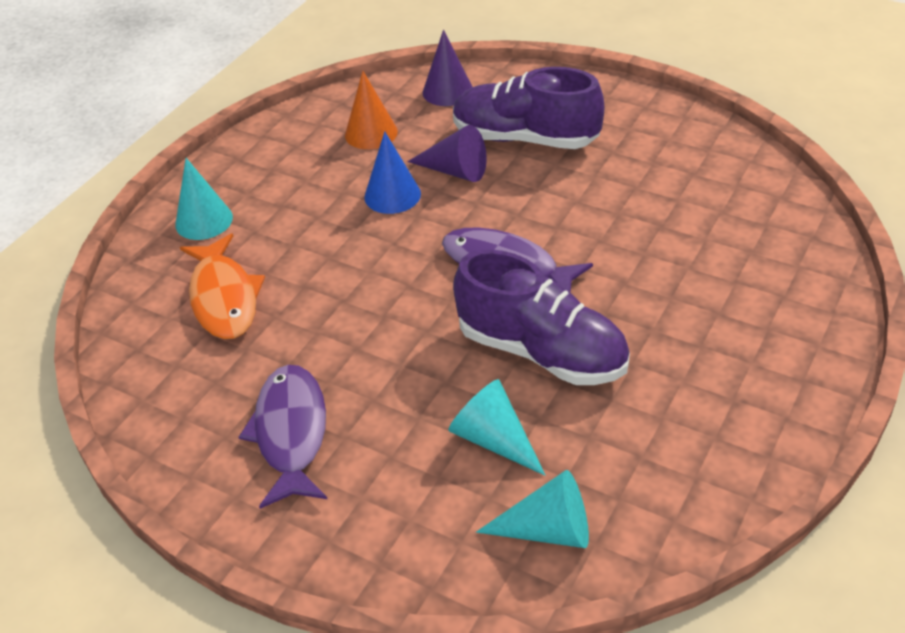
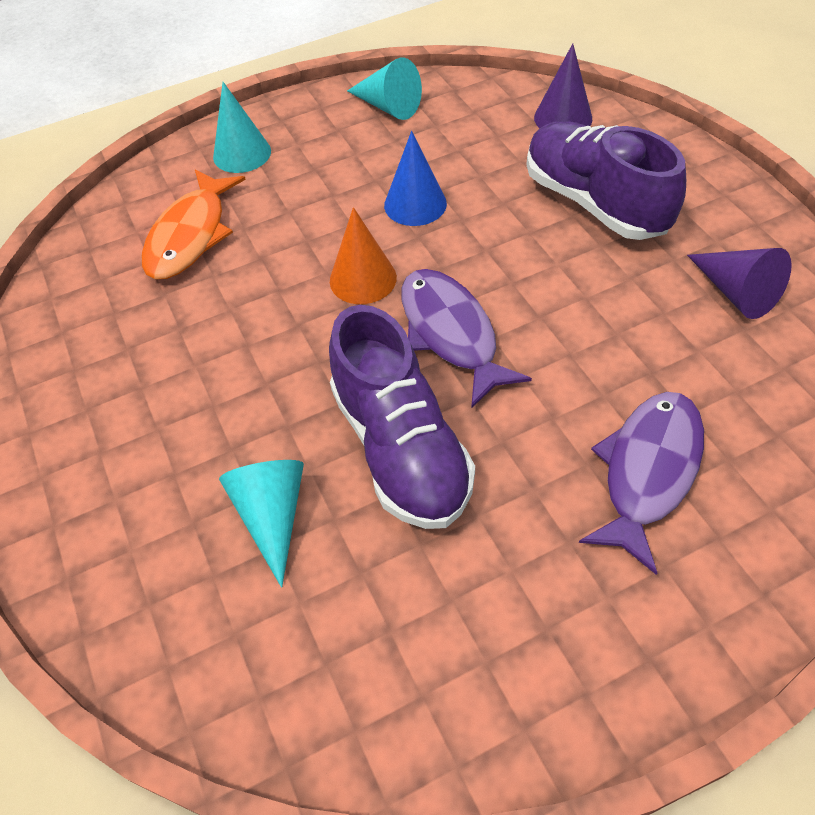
camera: 35 degrees right, 10 degrees up
purple fish [239,365,327,509] -> purple fish moved to [579,392,704,575]
orange cone [345,71,398,149] -> orange cone moved to [330,207,397,304]
purple cone [407,125,487,182] -> purple cone moved to [687,248,792,319]
turquoise cone [476,470,589,548] -> turquoise cone moved to [347,58,422,120]

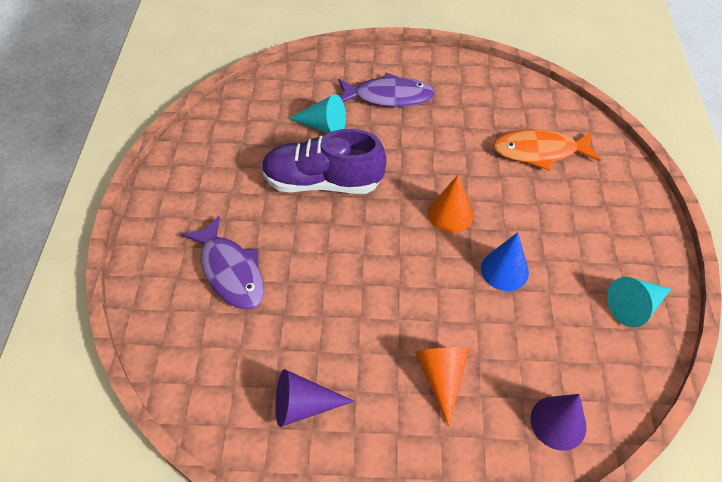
camera: 115 degrees right, 0 degrees up
orange fish [142,169,246,279] -> orange fish turned 45 degrees counterclockwise [493,129,601,171]
turquoise cone [213,82,271,173] -> none
purple fish [402,269,532,408] -> purple fish moved to [338,73,435,107]
purple shoe [526,121,686,240] -> orange cone [415,347,469,427]

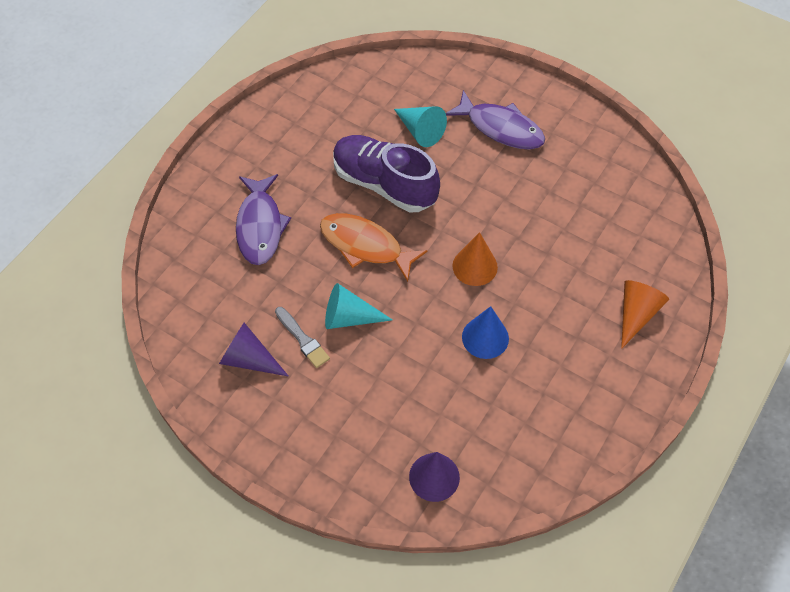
camera: 30 degrees right, 5 degrees up
orange cone [415,347,469,427] -> orange cone moved to [621,280,669,349]
orange fish [493,129,601,171] -> orange fish moved to [320,213,427,282]
turquoise cone [607,277,671,327] -> turquoise cone moved to [325,283,392,329]
none -> grey brush [275,307,330,368]

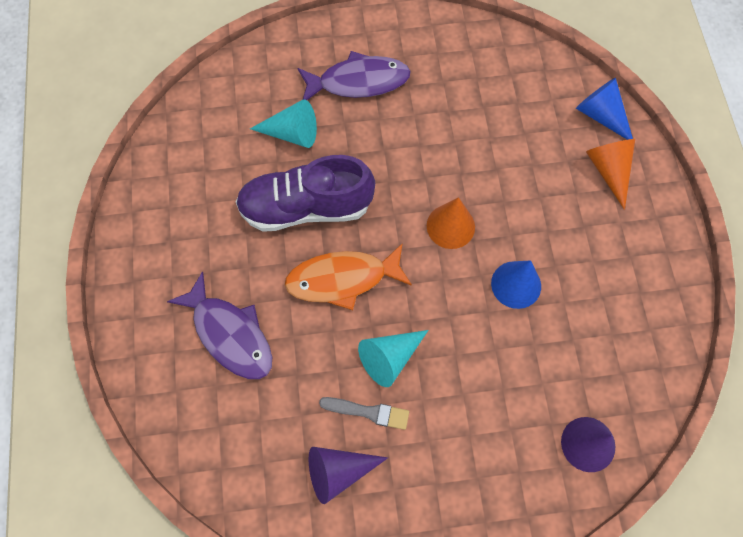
camera: 40 degrees left, 10 degrees up
none -> blue cone [576,78,633,140]

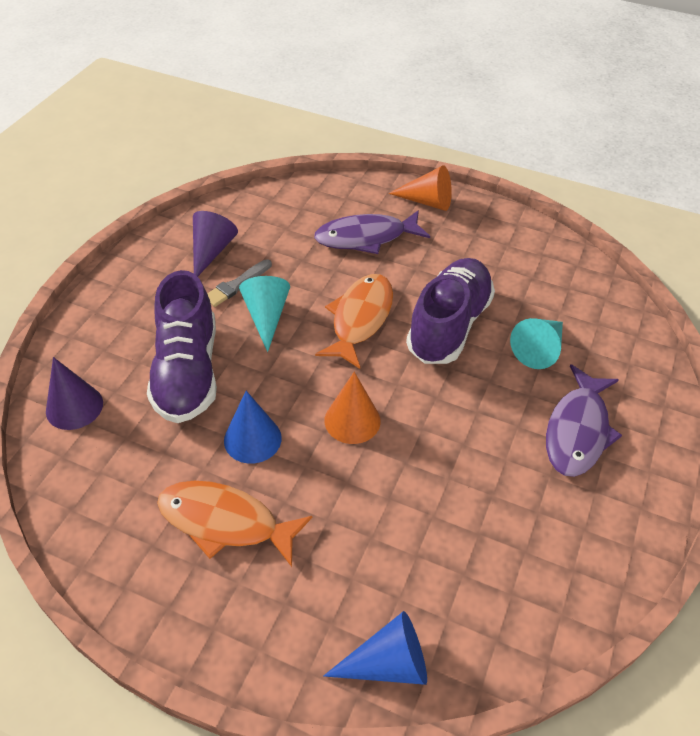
camera: 120 degrees right, 20 degrees down
orange cone [586,139,635,210] -> orange cone moved to [388,165,452,211]
none -> purple shoe [147,270,217,423]
none -> orange fish [157,481,312,567]

